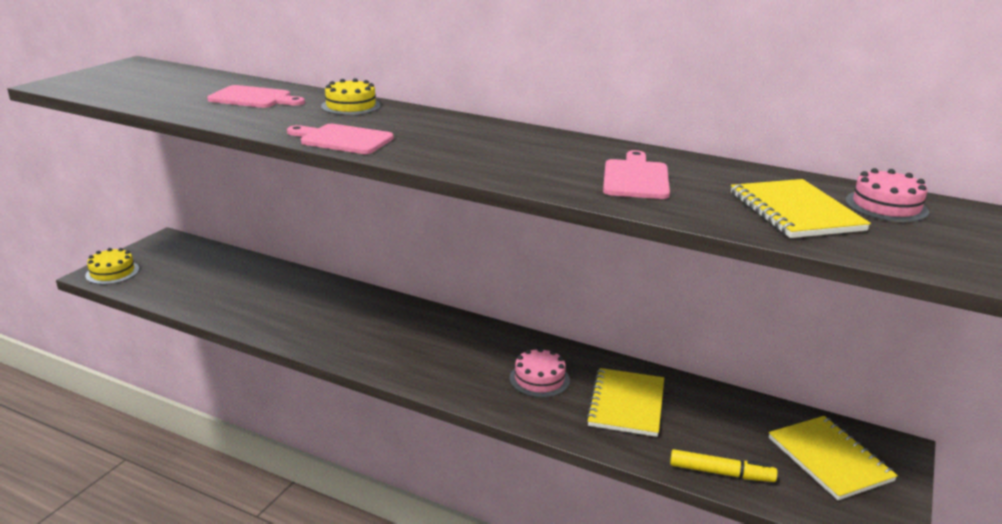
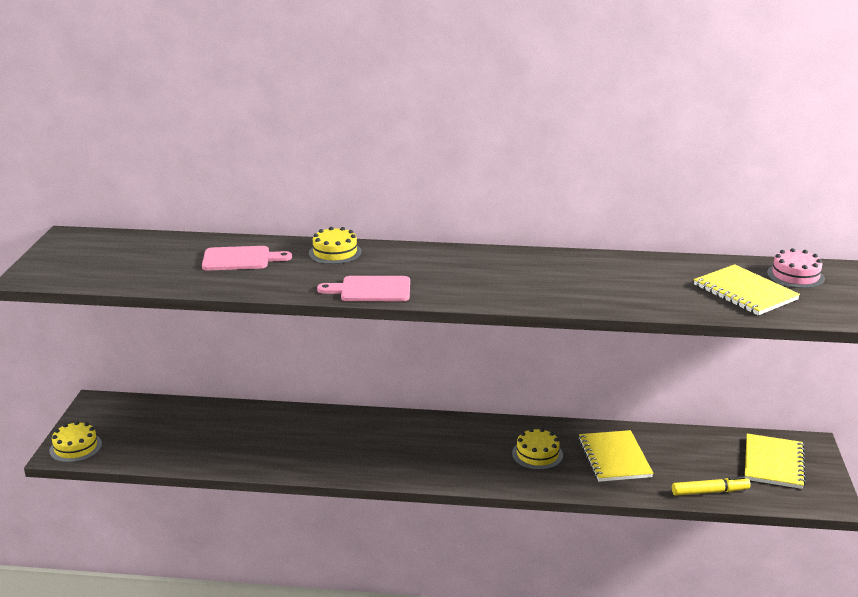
camera: 20 degrees left, 0 degrees up
pink cake [510,348,570,398] -> yellow cake [512,428,563,470]
pink cutting board [603,150,670,199] -> none
yellow notebook [769,416,898,500] -> yellow notebook turned 60 degrees clockwise [745,434,806,489]

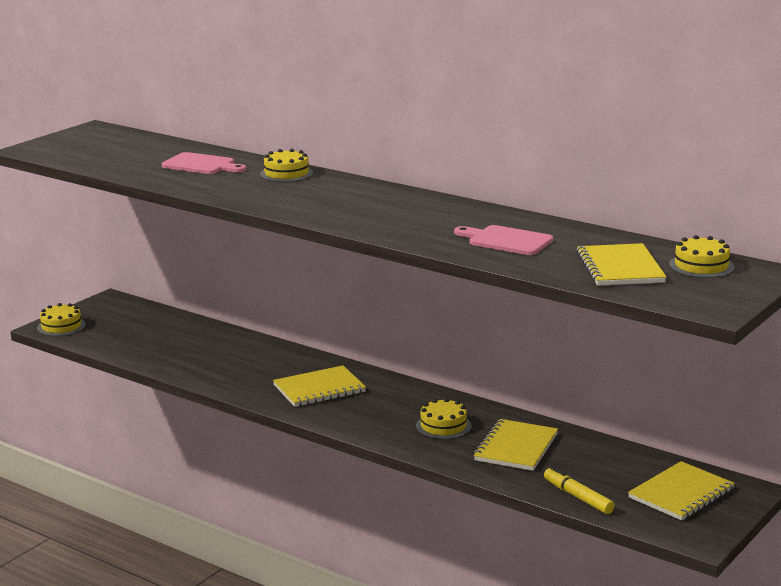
camera: 30 degrees right, 5 degrees down
pink cutting board [317,276,410,301] -> pink cutting board moved to [454,225,553,255]
yellow marker [672,476,751,496] -> yellow marker turned 150 degrees counterclockwise [544,467,615,514]
pink cake [767,248,825,288] -> yellow cake [669,235,734,278]
none -> yellow notebook [273,365,366,407]

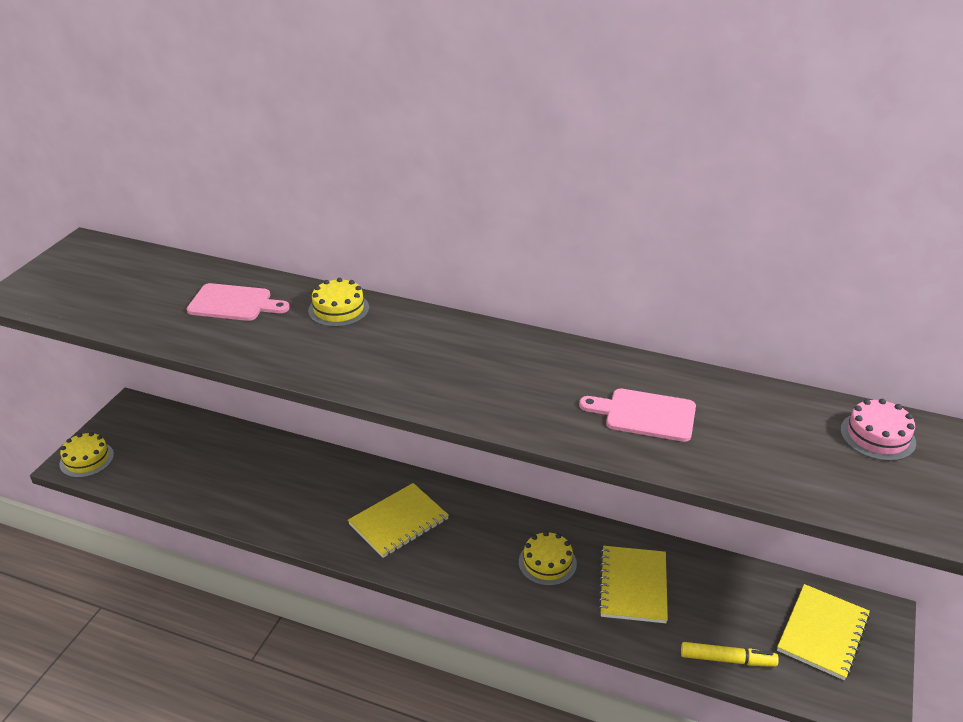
camera: 15 degrees left, 15 degrees up
yellow marker [544,467,615,514] -> yellow marker turned 150 degrees clockwise [681,642,779,667]
yellow notebook [576,243,667,286] -> none
yellow cake [669,235,734,278] -> pink cake [841,399,916,461]

